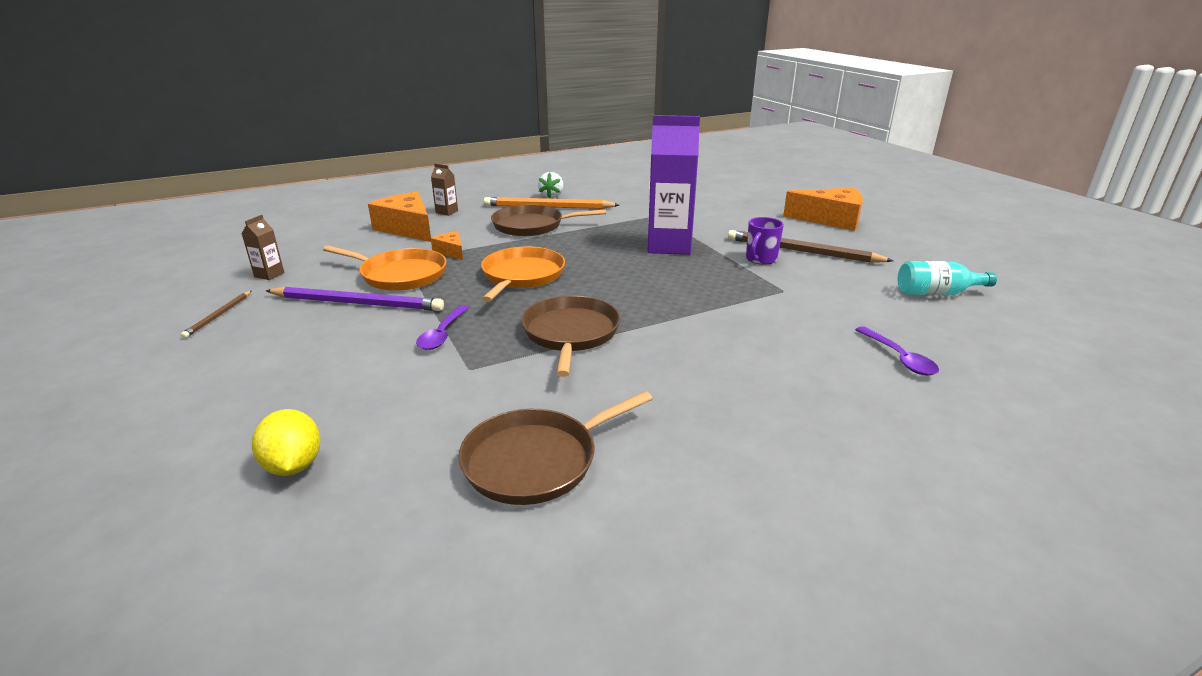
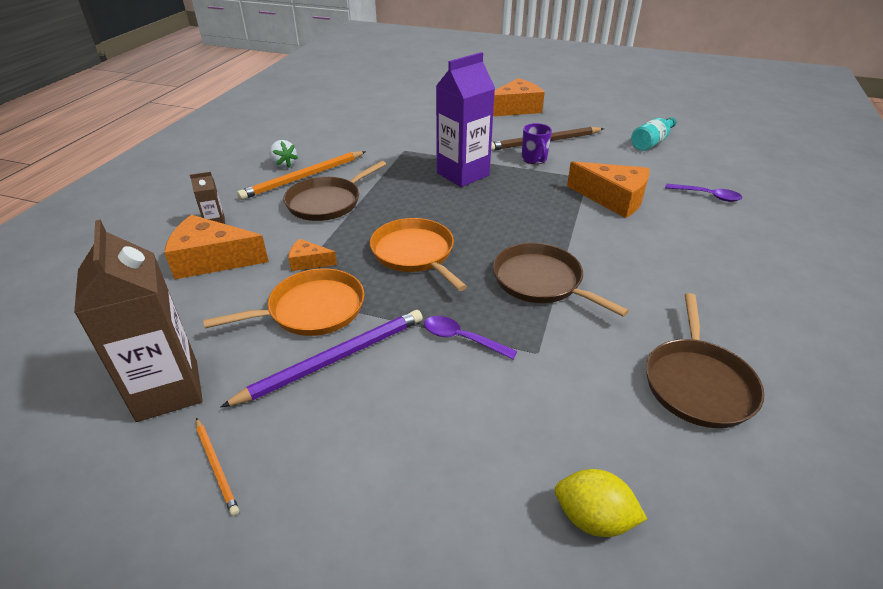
camera: 45 degrees left, 10 degrees up
brown pencil [181,291,252,338] -> orange pencil [196,418,239,516]
brown carton [242,215,284,280] -> brown carton [74,219,203,422], size x2.33
purple spoon [416,305,469,350] -> purple spoon turned 150 degrees clockwise [424,316,518,360]
none -> orange cheese [567,161,649,218]

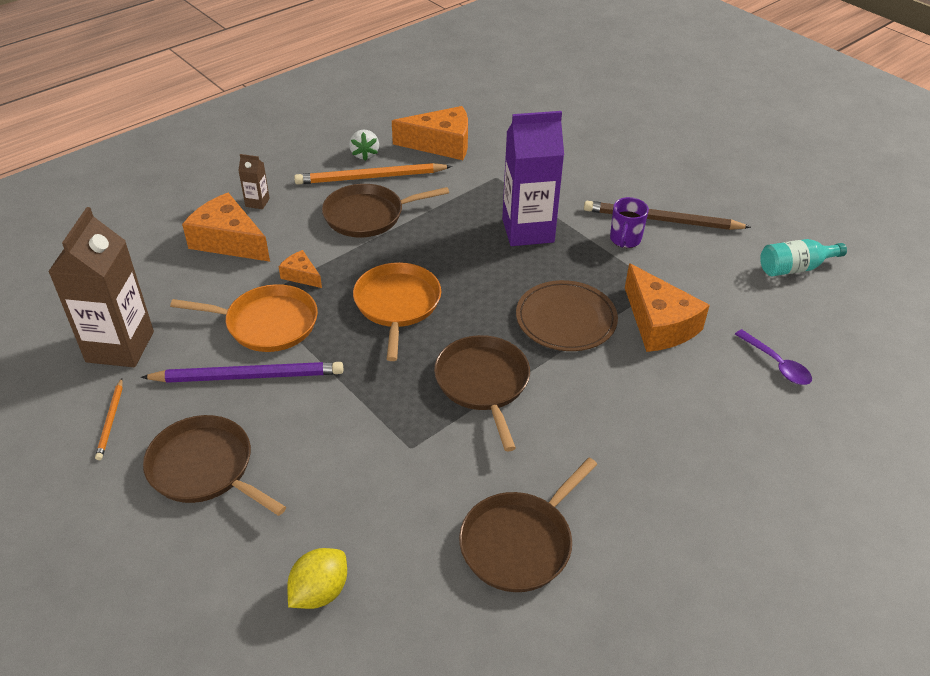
camera: 30 degrees right, 5 degrees up
purple spoon [424,316,518,360] -> none
orange cheese [493,78,545,116] -> orange cheese moved to [392,106,468,160]
yellow lemon [555,469,647,537] -> yellow lemon turned 75 degrees clockwise [287,548,347,609]
none -> brown pan [143,415,286,516]
none -> brown plate [516,280,618,351]

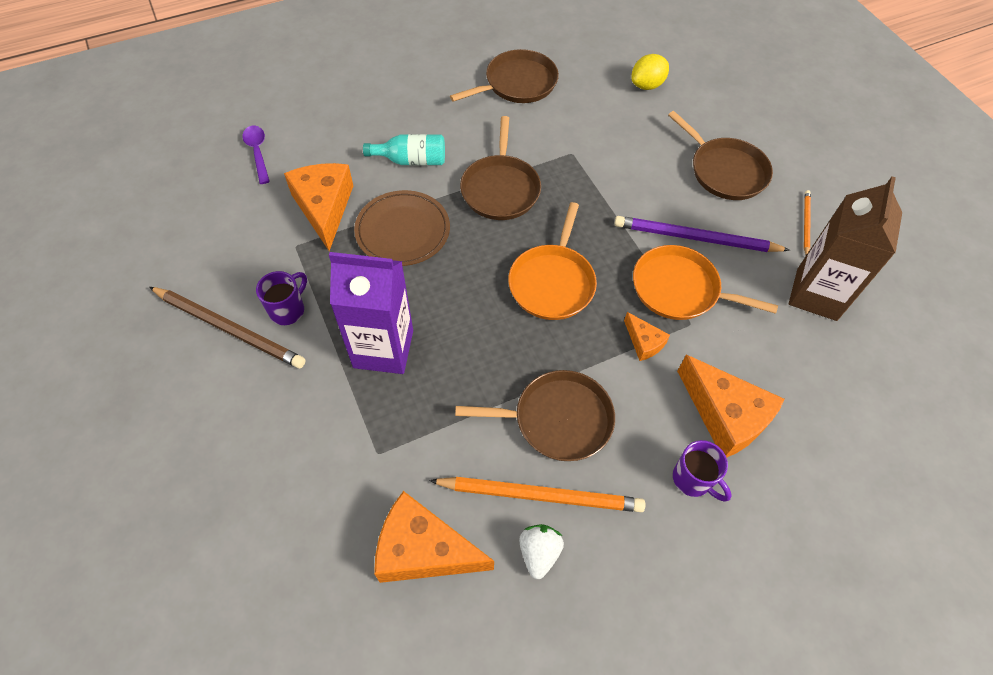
camera: 165 degrees left, 15 degrees up
brown carton [238,154,270,209] -> purple mug [673,440,732,502]
turquoise bottle [760,239,847,276] -> turquoise bottle moved to [363,134,445,166]

